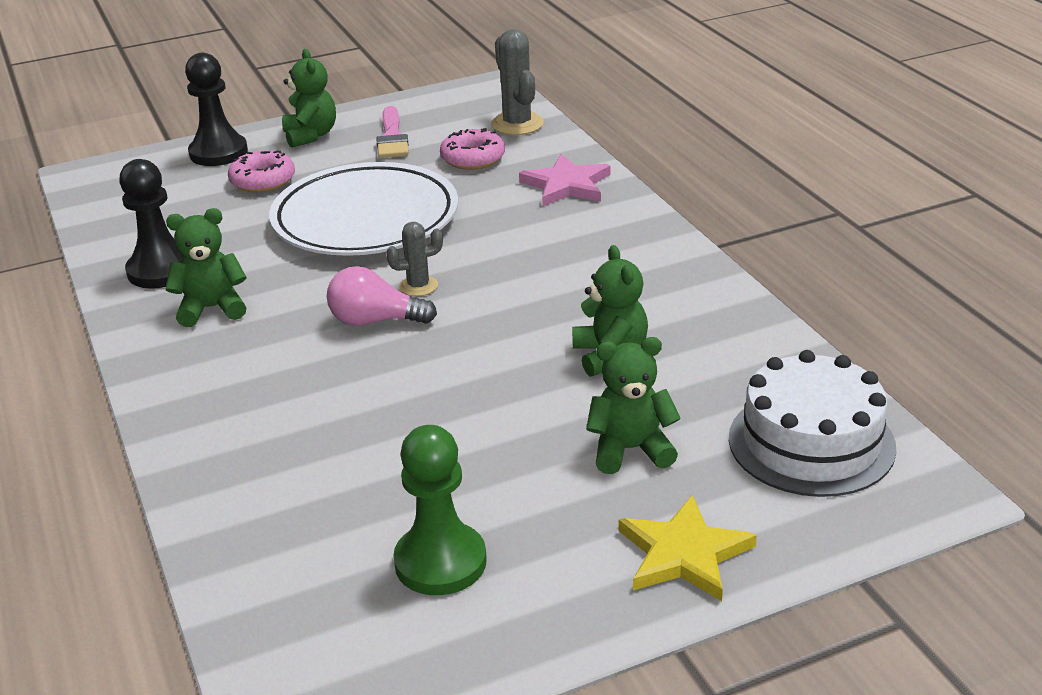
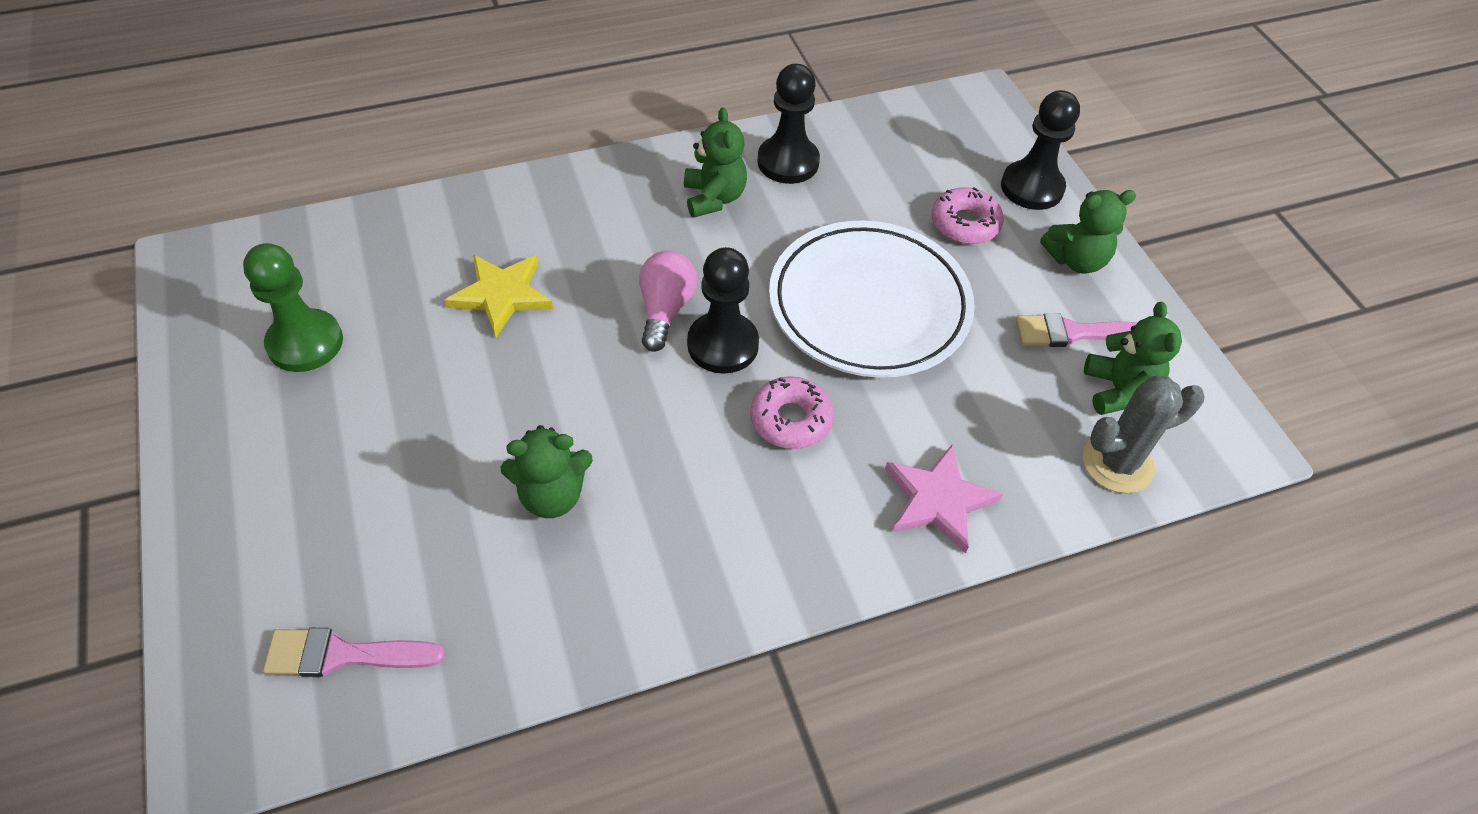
camera: 90 degrees right, 20 degrees up
grey cactus [386,222,443,296] -> black pawn [687,247,759,374]
pink donut [440,128,505,170] -> pink donut moved to [750,376,834,449]
green teddy bear [586,337,681,474] -> green teddy bear moved to [1084,302,1182,415]
yellow star [619,495,757,601] -> yellow star moved to [445,255,553,338]
white cake [729,350,896,497] -> pink brush [263,628,445,677]

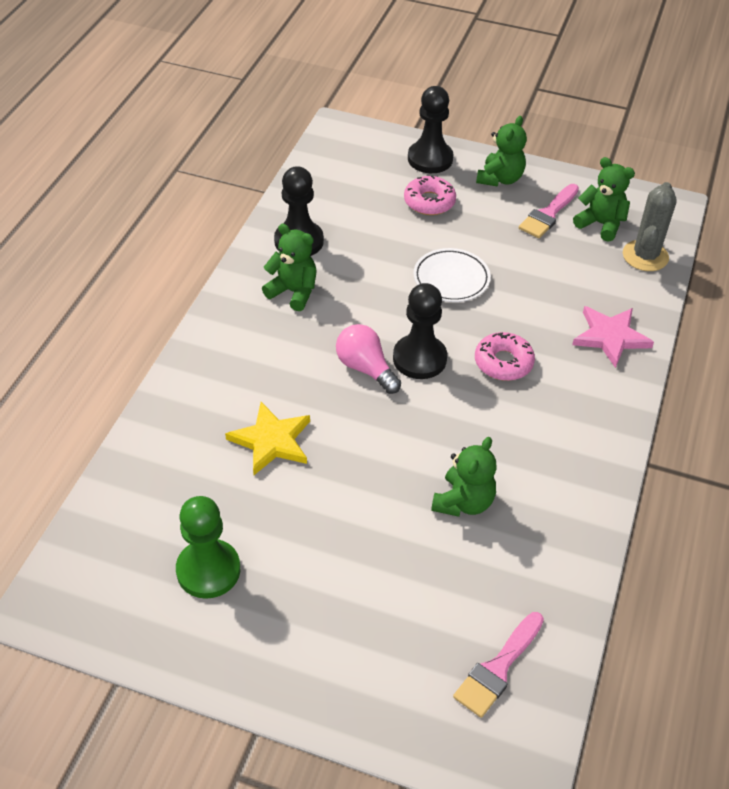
camera: 50 degrees left, 5 degrees down
white plate [769,221,975,378] -> white plate [413,248,491,302], size x0.52

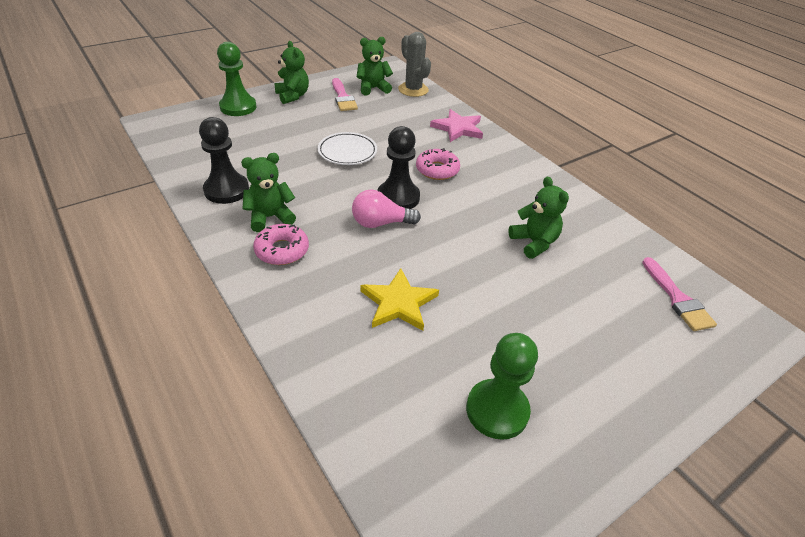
camera: 55 degrees left, 5 degrees down
pink donut [404,175,456,215] -> pink donut moved to [253,224,309,265]
black pawn [408,86,454,173] -> green pawn [217,42,257,116]

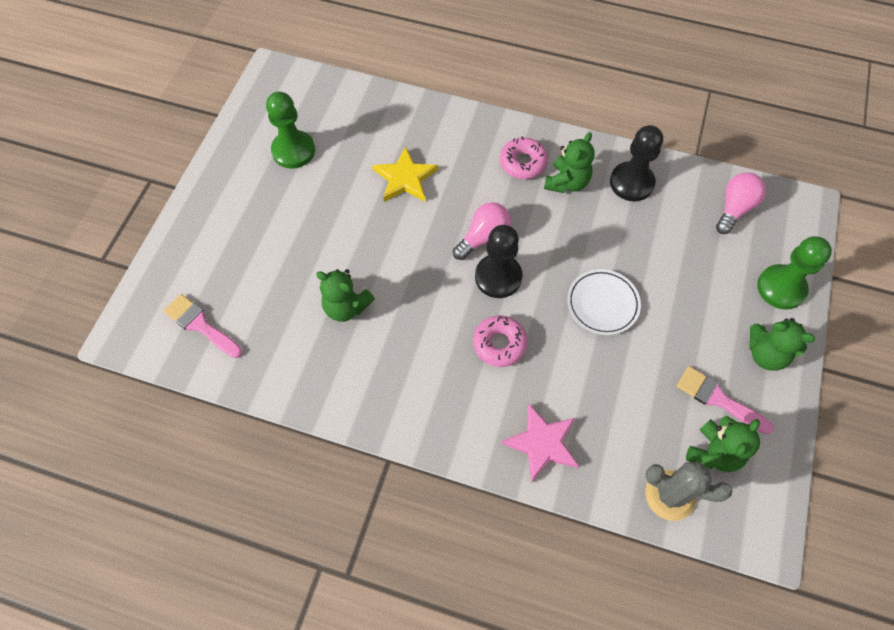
camera: 145 degrees right, 20 degrees up
none -> pink light bulb [716,173,766,234]

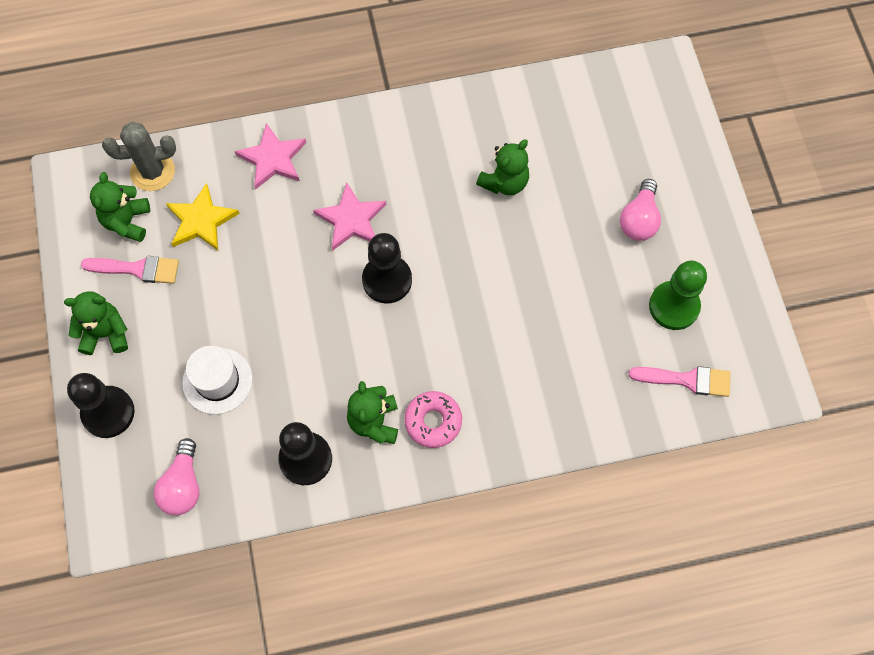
camera: 150 degrees right, 5 degrees up
pink brush [164,294,243,358] -> pink brush moved to [629,366,731,397]
green teddy bear [316,269,375,322] -> green teddy bear turned 135 degrees clockwise [476,139,529,195]
yellow star [372,146,438,202] -> yellow star moved to [166,183,240,251]
pink light bulb [453,202,511,260] -> pink light bulb moved to [620,179,661,241]
pink donut [473,315,528,367] -> pink star [313,182,386,251]
white plate [567,269,641,335] -> none
green pawn [757,236,832,310] -> black pawn [67,373,135,438]
none -> white hat [182,346,253,415]

